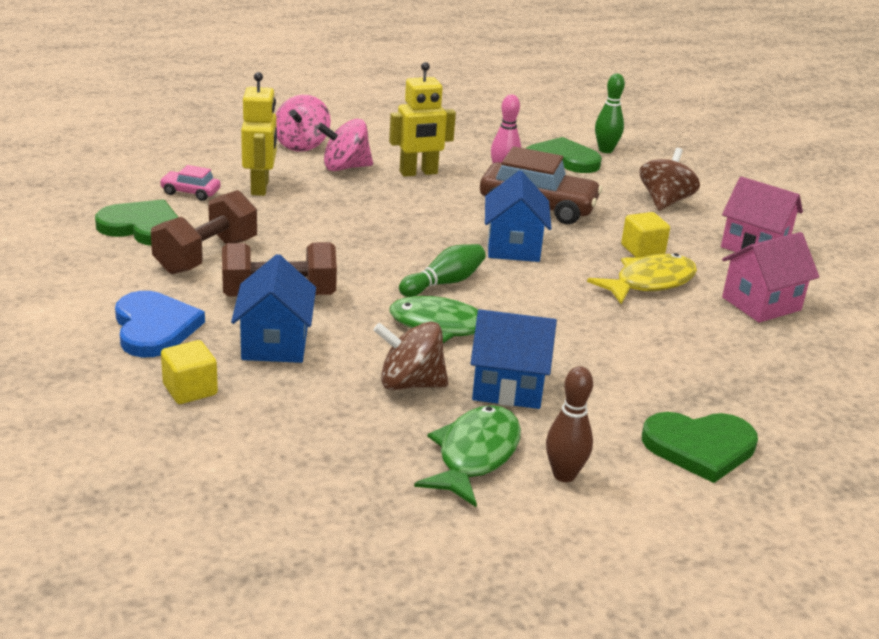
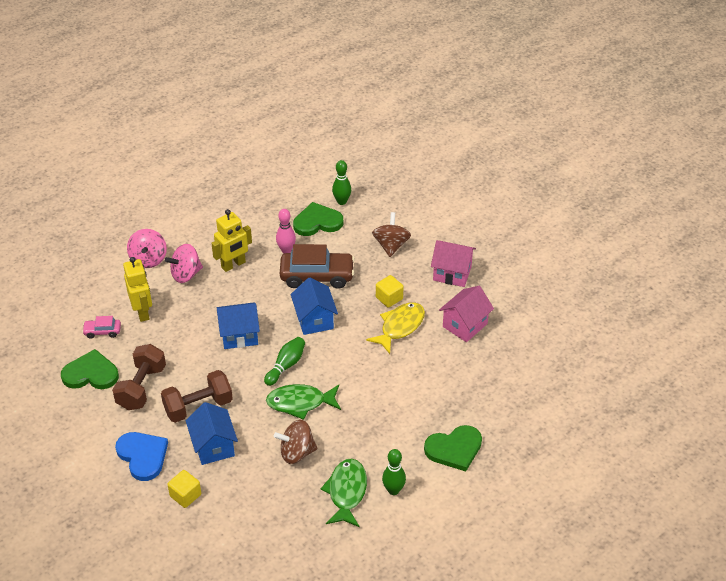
camera: 15 degrees left, 15 degrees up
blue house [470,309,557,409] -> blue house moved to [217,302,260,349]
brown bowling pin [546,366,593,482] -> green bowling pin [382,449,406,495]

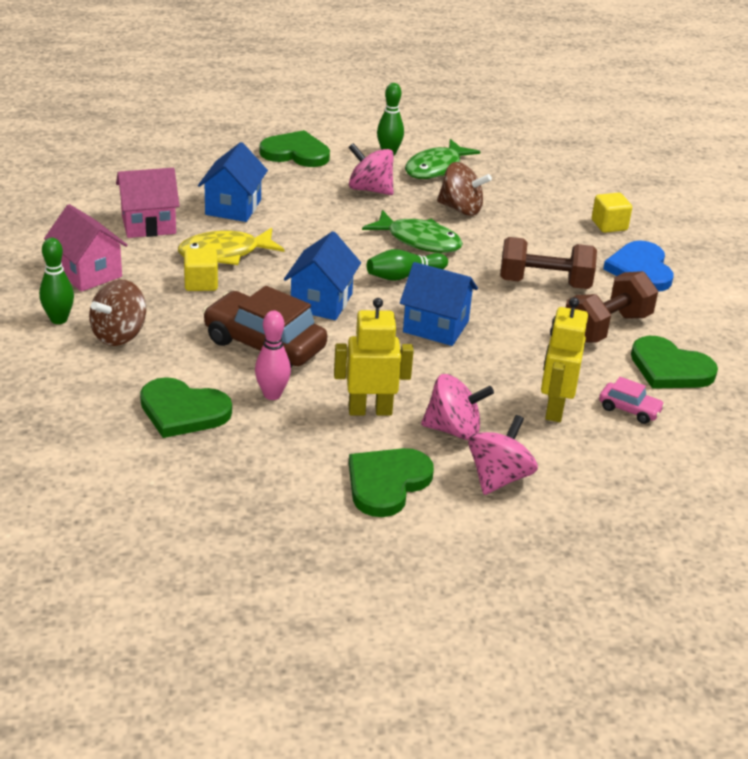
camera: 150 degrees left, 10 degrees down
blue house [186,402,238,465] -> blue house moved to [198,142,268,222]
green bowling pin [332,160,351,205] -> green bowling pin moved to [39,238,74,324]
none -> pink spinning top [348,143,394,195]
none -> green heart [349,448,434,517]

